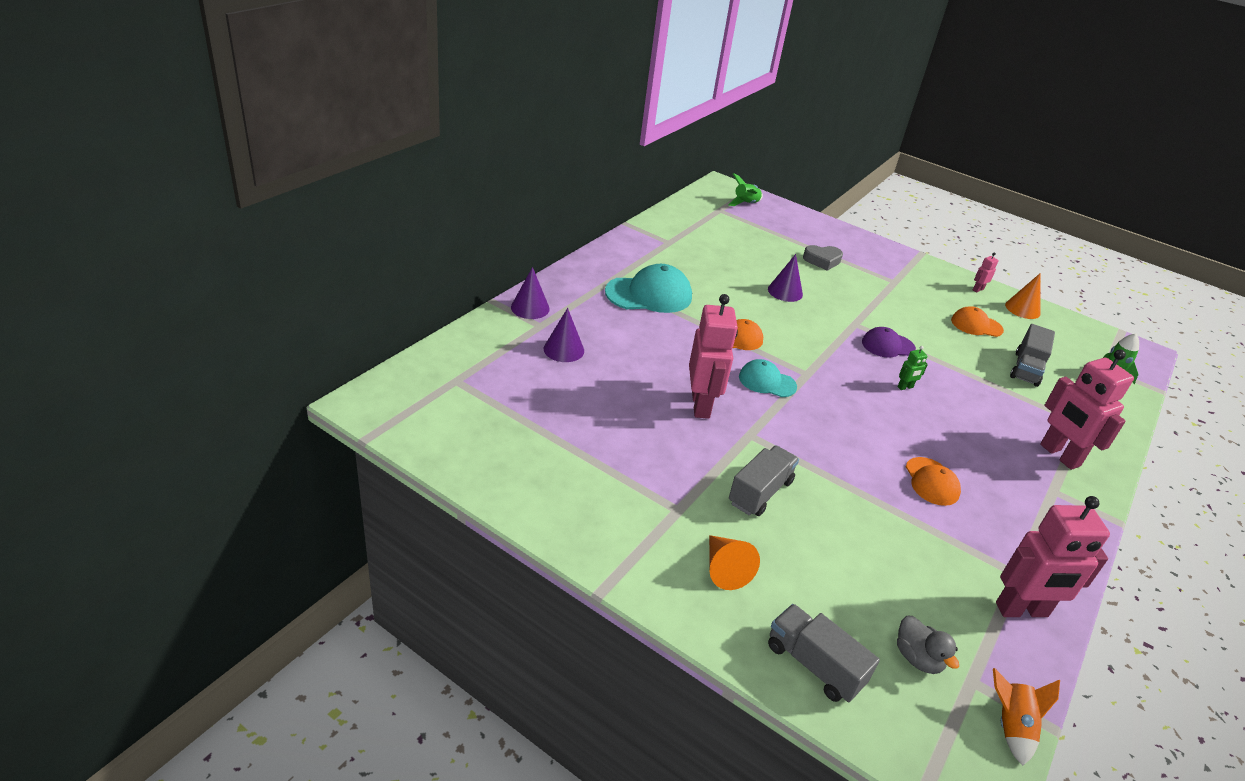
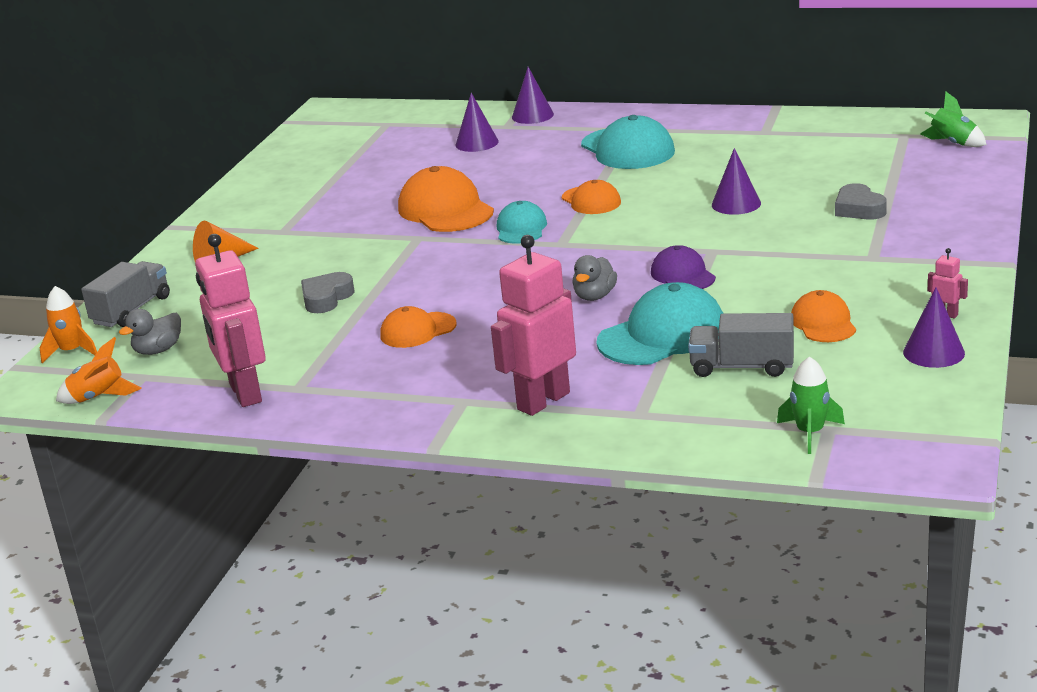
camera: 80 degrees right, 10 degrees down
pink robot [689,294,738,419] -> orange cap [398,166,494,232]
grey truck [729,446,799,516] -> none
green robot [898,346,928,390] -> grey duck [572,255,617,301]
orange cone [1005,273,1041,319] -> purple cone [903,287,965,368]
none -> orange rocket [40,286,97,363]
none -> grey heart [301,272,354,313]
none -> turquoise cap [597,282,724,365]

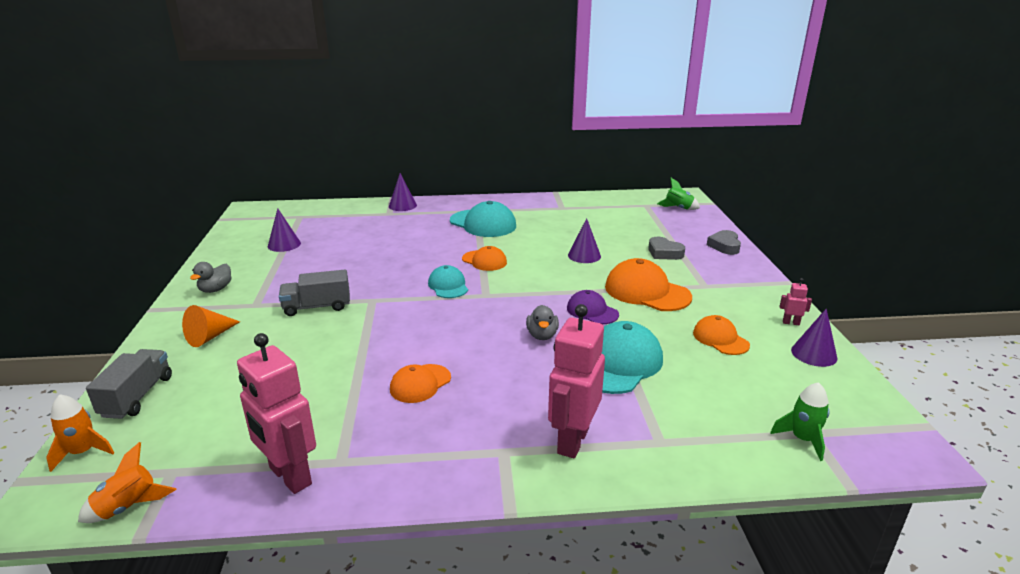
camera: 25 degrees left, 0 degrees up
grey duck [119,309,181,355] -> grey duck moved to [190,262,232,293]
grey heart [301,272,354,313] -> grey heart moved to [707,230,741,255]
orange cap [398,166,494,232] -> orange cap moved to [605,258,692,311]
purple cone [456,93,499,152] -> purple cone moved to [268,208,301,252]
grey truck [688,313,794,377] -> grey truck moved to [279,270,350,316]

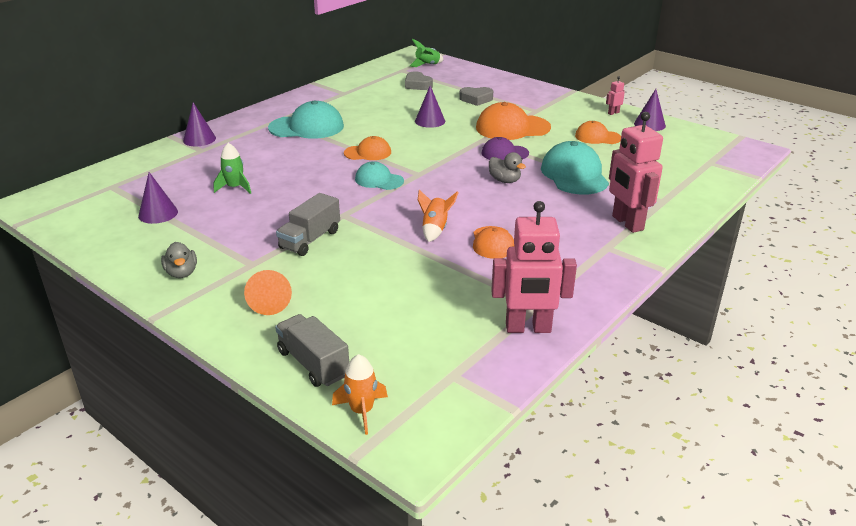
camera: 45 degrees left, 5 degrees up
orange rocket [78,442,176,523] -> orange rocket moved to [418,190,459,242]
grey heart [707,230,741,255] -> grey heart moved to [405,71,433,90]
green rocket [770,382,829,461] -> green rocket moved to [213,143,251,194]

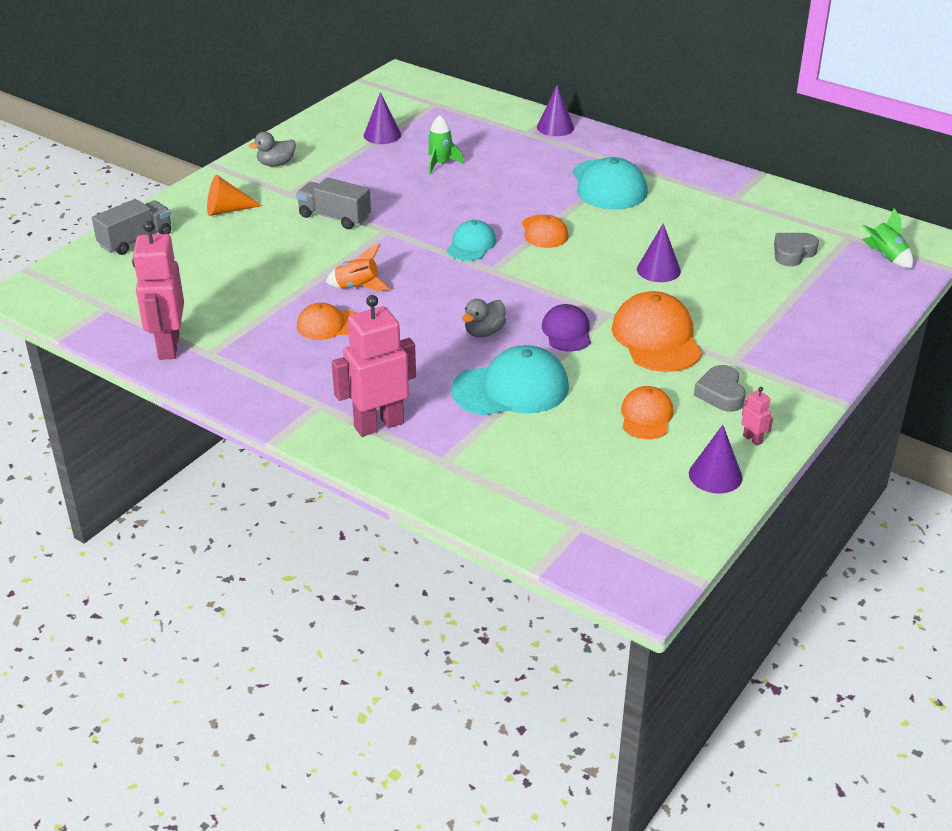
camera: 85 degrees right, 5 degrees up
orange rocket [332,354,388,435] -> none
grey heart [459,87,493,106] -> grey heart moved to [694,365,745,412]

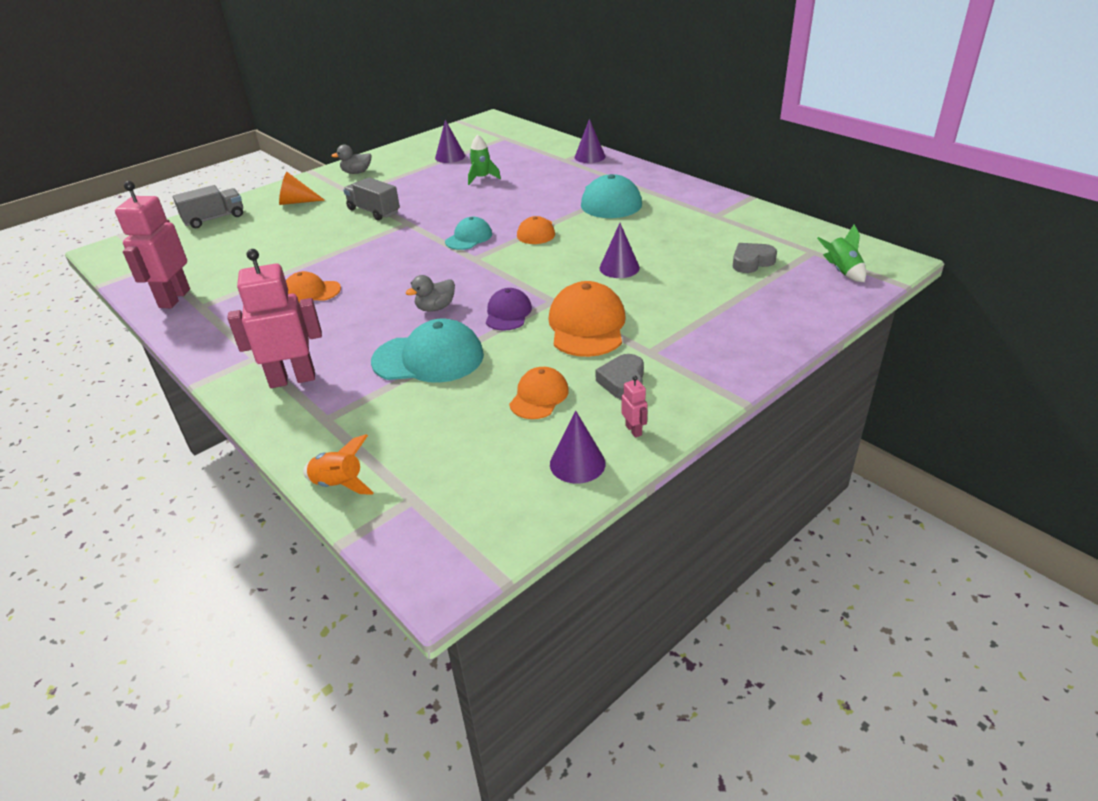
camera: 15 degrees right, 0 degrees up
orange rocket [326,243,391,291] -> orange rocket moved to [303,434,374,495]

